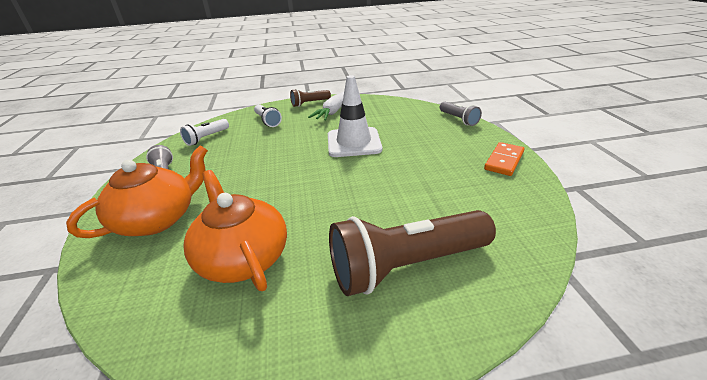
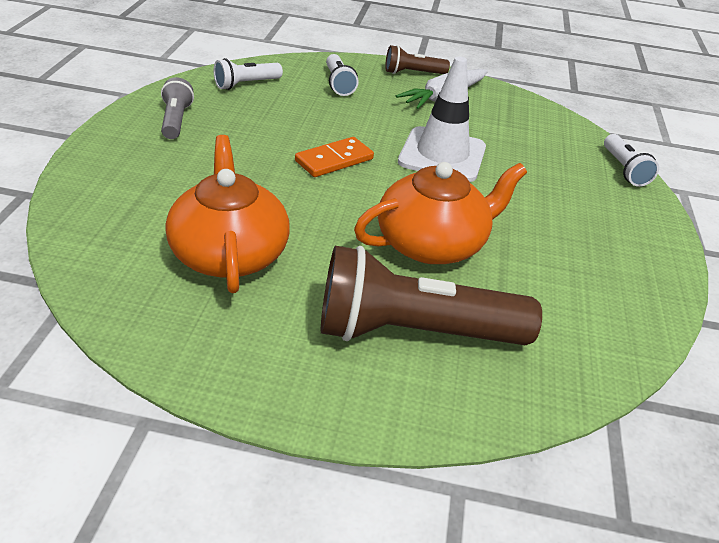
camera: 15 degrees right, 5 degrees up
orange teapot [66,145,208,238] -> orange teapot moved to [354,162,527,264]
grey flashlight [440,102,482,126] -> white flashlight [604,134,659,187]
orange domino [484,142,524,176] -> orange domino moved to [295,137,374,177]

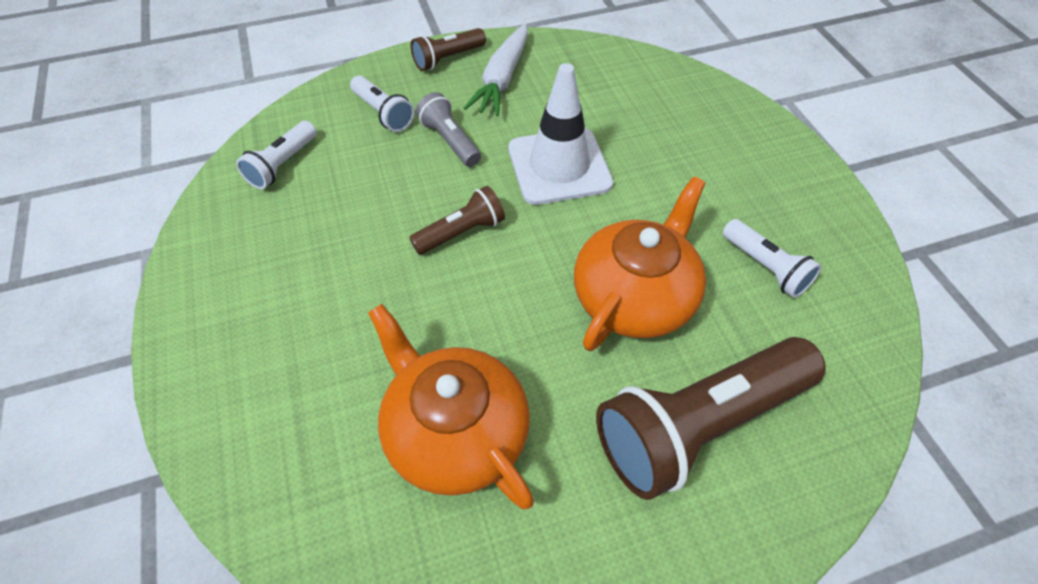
camera: 25 degrees left, 15 degrees up
grey flashlight [161,77,194,139] -> grey flashlight moved to [416,92,481,167]
orange domino [295,137,374,177] -> brown flashlight [409,186,505,255]
white flashlight [604,134,659,187] -> white flashlight moved to [723,219,822,298]

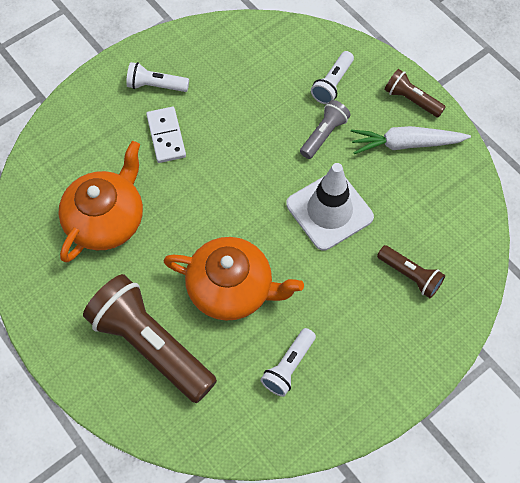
camera: 70 degrees right, 10 degrees up
white flashlight [236,121,317,189] -> white flashlight moved to [126,62,189,92]
brown flashlight [409,186,505,255] -> brown flashlight moved to [377,245,445,298]
none -> white domino [146,107,186,163]

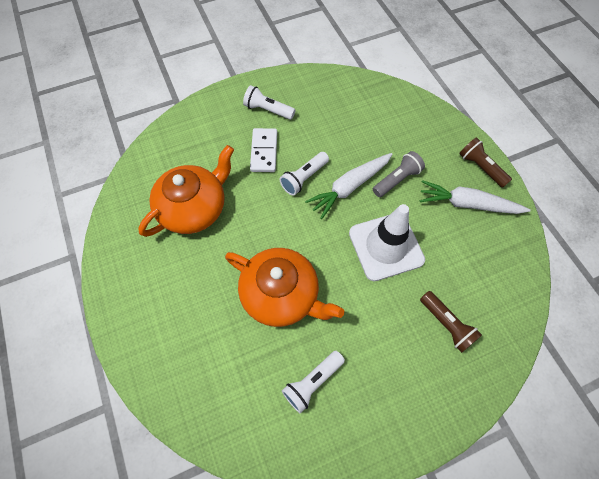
camera: 15 degrees right, 0 degrees up
brown flashlight [83,274,217,403] -> none
white flashlight [311,51,354,104] -> white flashlight moved to [280,152,329,196]
none -> white carrot [305,153,393,219]

